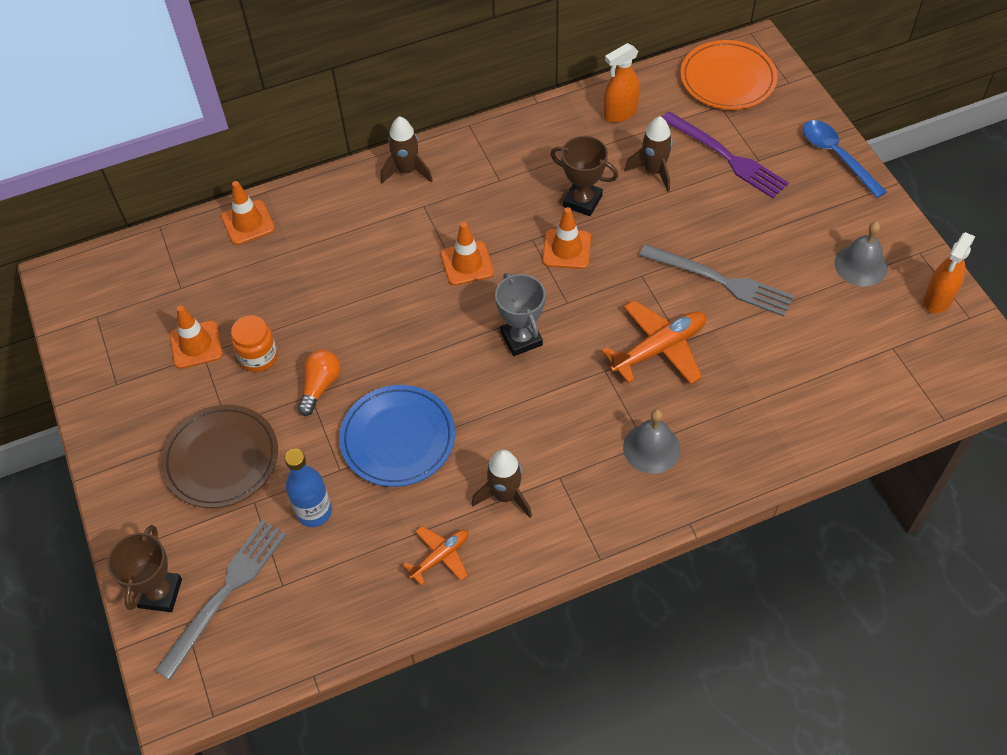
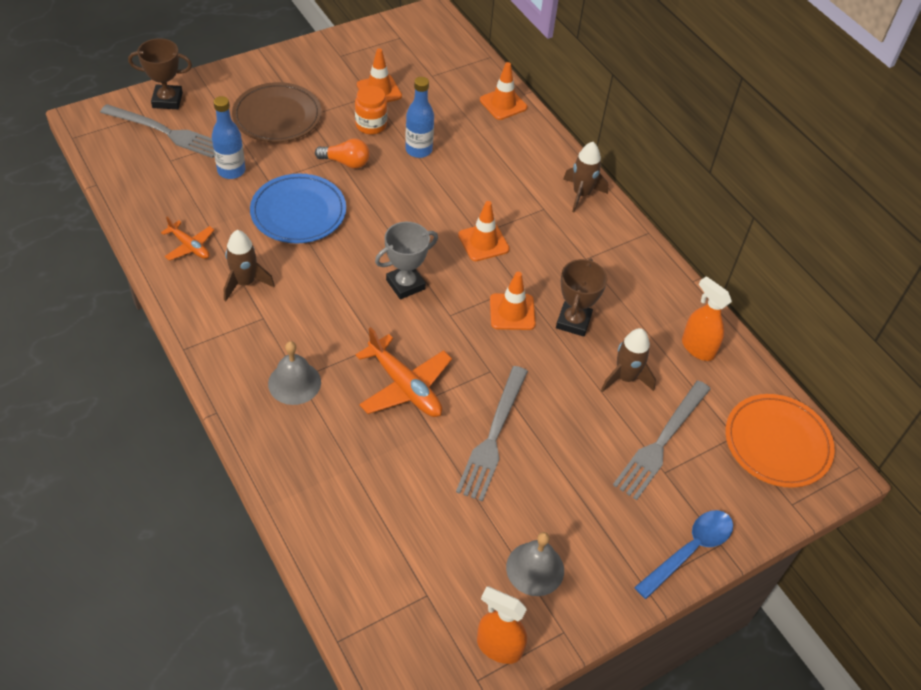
camera: 75 degrees right, 5 degrees down
purple fork [662,111,789,198] -> grey fork [613,381,711,500]
none -> blue bottle [405,77,434,158]

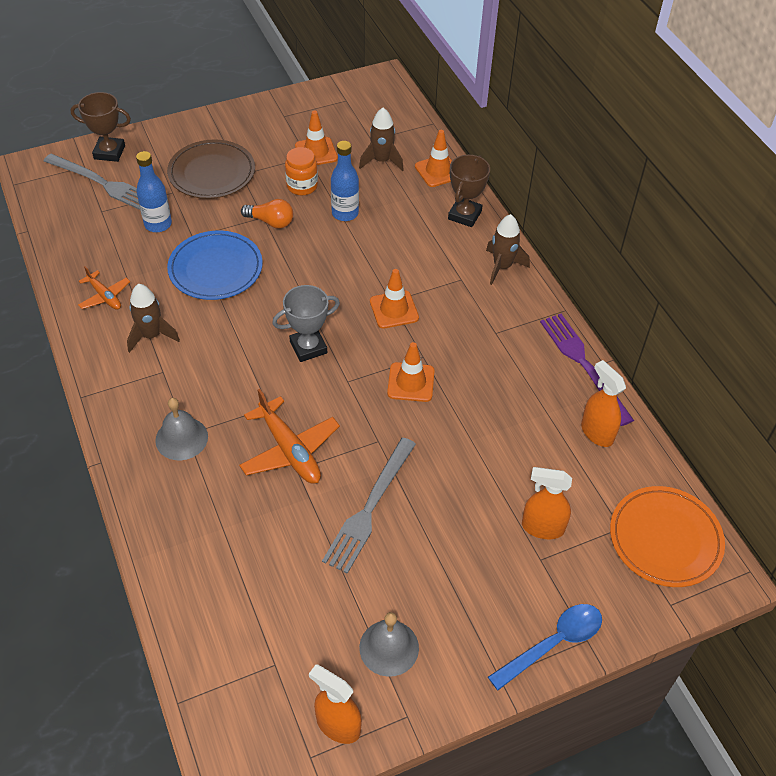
camera: 10 degrees right, 0 degrees up
brown trophy [556,258,607,337] -> brown trophy moved to [448,155,490,227]
brown rocket [601,328,656,392] -> brown rocket moved to [359,108,404,171]
grey fork [613,381,711,500] -> orange spray bottle [522,467,572,539]
none -> purple fork [540,314,634,426]

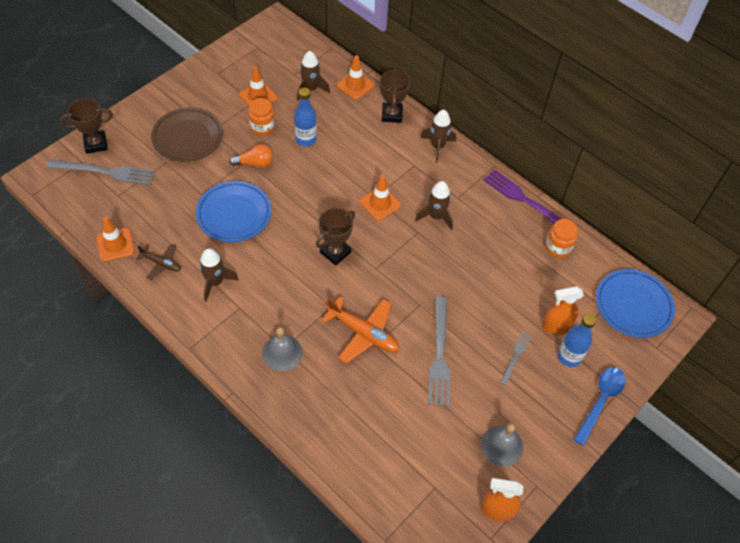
camera: 25 degrees left, 5 degrees up
orange plane [78,266,130,310] -> brown plane [136,243,181,280]
blue bottle [136,151,172,232] -> blue bottle moved to [558,313,597,367]
grey trophy [272,285,340,362] -> brown trophy [316,208,355,266]
orange traffic cone [387,342,435,402] -> orange traffic cone moved to [96,217,135,262]
orange spray bottle [581,360,626,447] -> orange jar [545,219,578,258]
orange plate [610,486,725,587] -> blue plate [596,269,675,338]
none -> brown rocket [415,181,453,230]
none -> grey fork [500,332,531,386]

